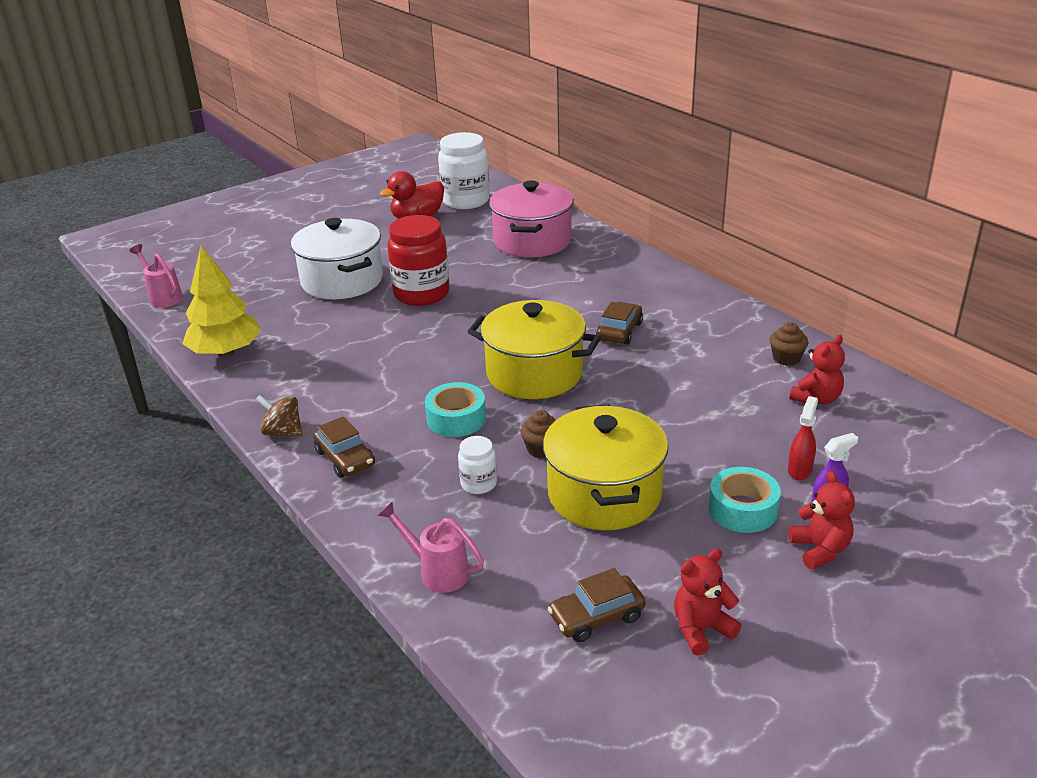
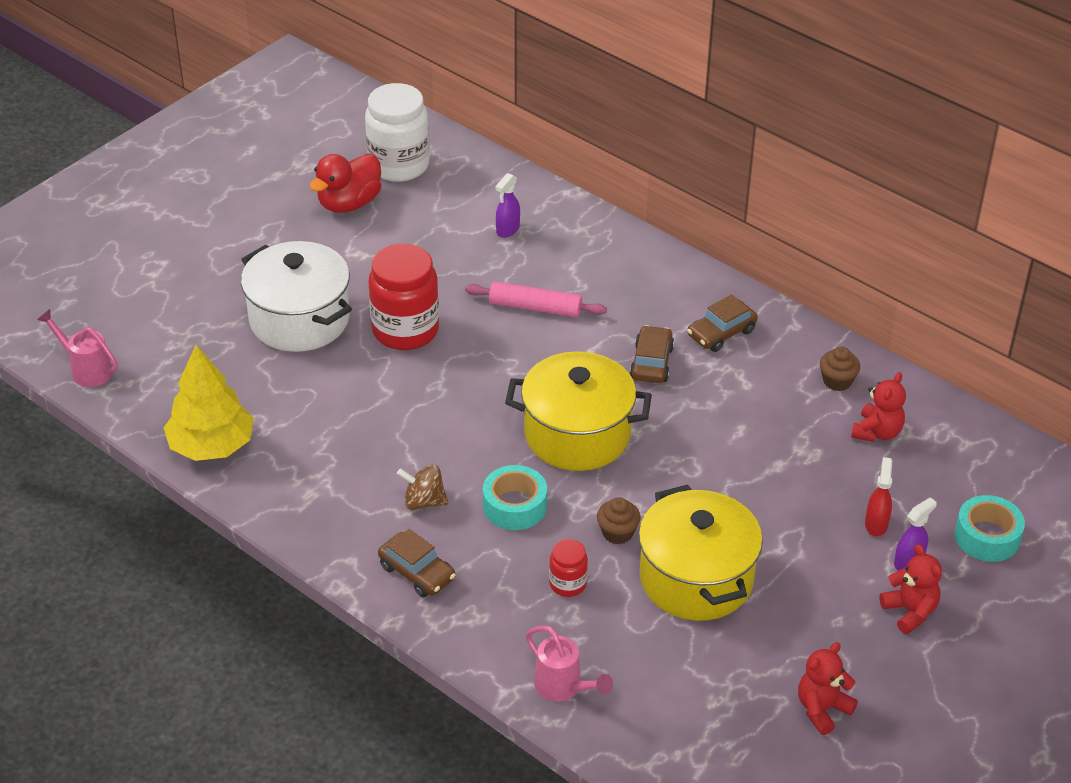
camera: 15 degrees left, 10 degrees up
brown spinning top [256,395,302,436] -> brown spinning top moved to [397,465,448,510]
pink watering can [377,502,484,593] -> pink watering can turned 150 degrees counterclockwise [526,625,613,702]
white jar [458,436,497,494] -> red jar [549,539,588,597]
pink pot [489,180,574,258] -> purple spray bottle [495,173,520,238]
brown car [548,568,646,642] -> brown car moved to [687,295,758,352]
turquoise tape [709,467,781,533] -> turquoise tape moved to [955,495,1025,562]
none -> pink rolling pin [465,282,607,317]

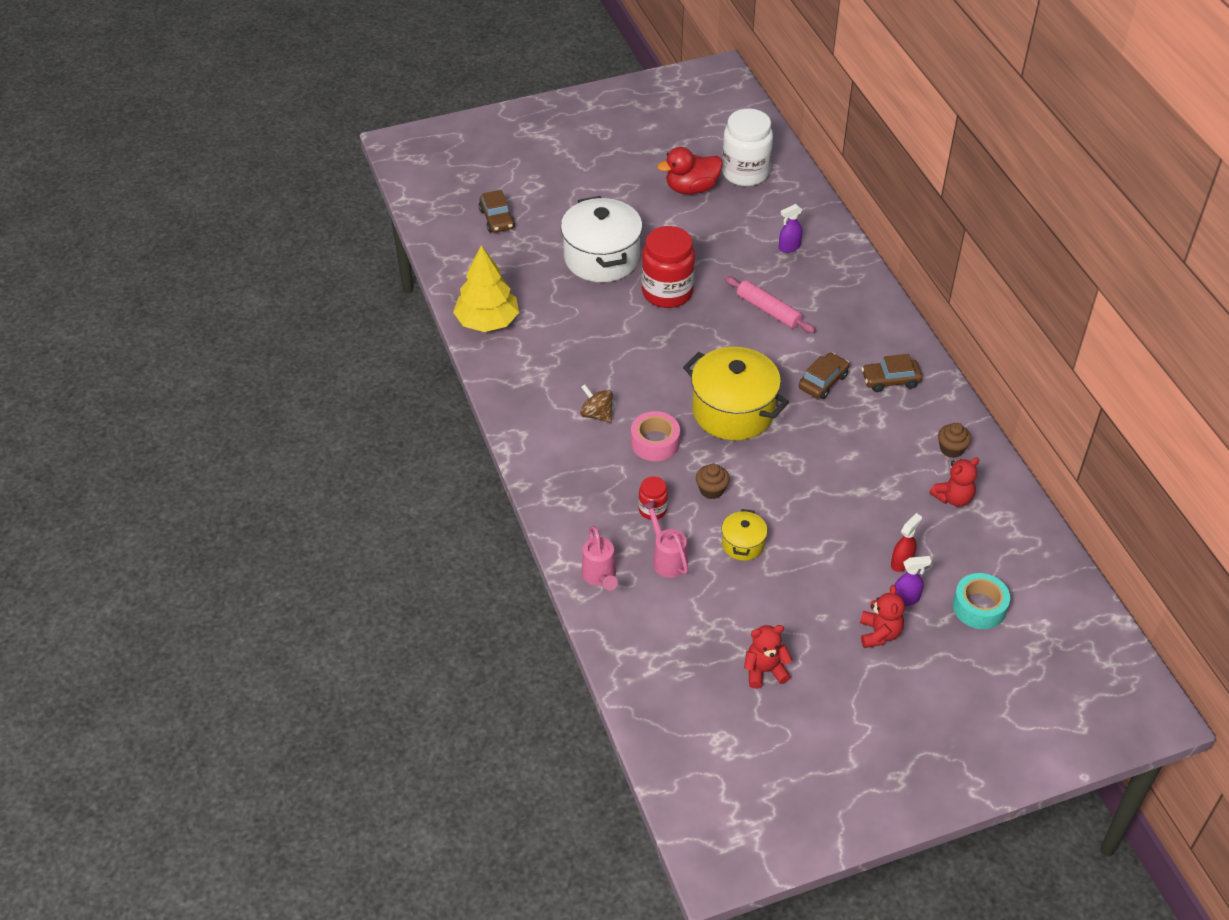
camera: 30 degrees right, 5 degrees up
pink watering can [37,309,118,387] -> pink watering can moved to [642,500,688,578]
brown car [378,529,456,597] -> brown car moved to [479,190,515,233]
turquoise tape [483,465,547,530] -> pink tape [631,411,680,461]
yellow pot [639,485,763,621] -> yellow pot [722,509,768,561], size x0.48

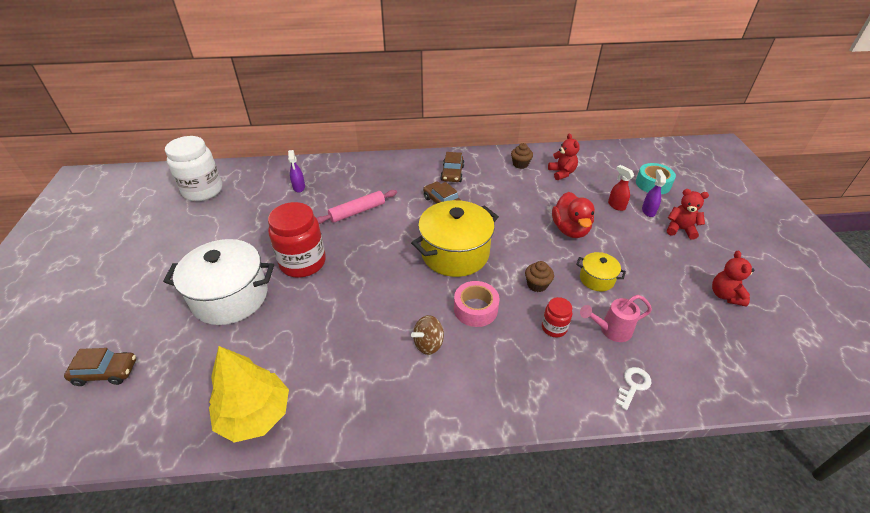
camera: 75 degrees left, 5 degrees down
pink watering can [581,526,618,591] -> white key [615,367,652,410]
red duck [657,147,723,194] -> red duck moved to [552,192,595,238]

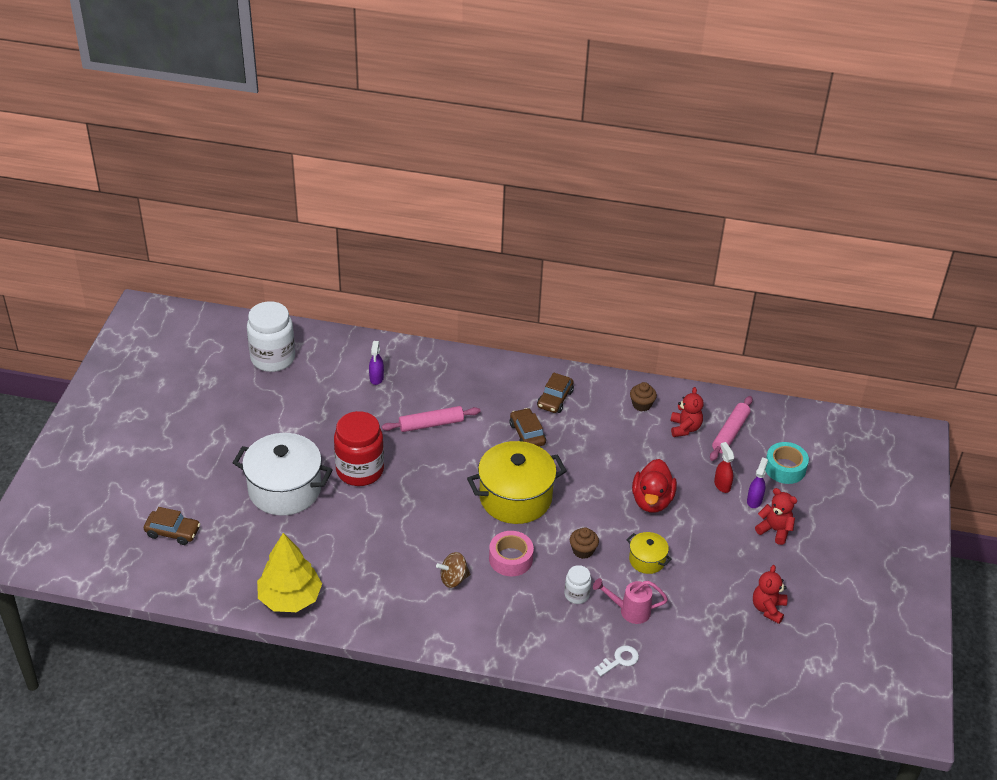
camera: 15 degrees right, 0 degrees up
red jar [542,297,572,337] -> white jar [564,565,591,604]
none -> pink rolling pin [710,396,753,461]

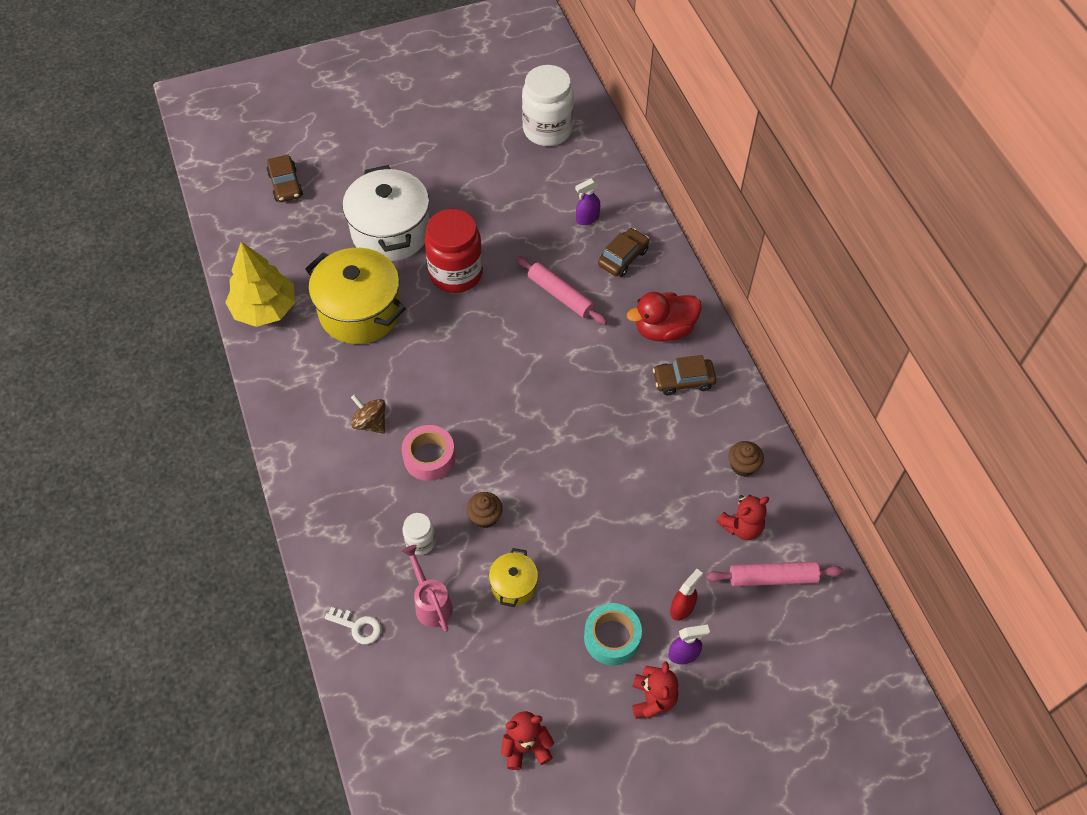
camera: 60 degrees right, 15 degrees up
yellow pot [467,441,567,524] -> yellow pot moved to [305,248,406,344]
brown car [510,408,546,447] -> brown car moved to [598,228,649,277]
red duck [632,459,677,513] -> red duck moved to [627,292,702,341]
turquoise tape [765,442,809,484] -> turquoise tape moved to [584,603,642,665]

